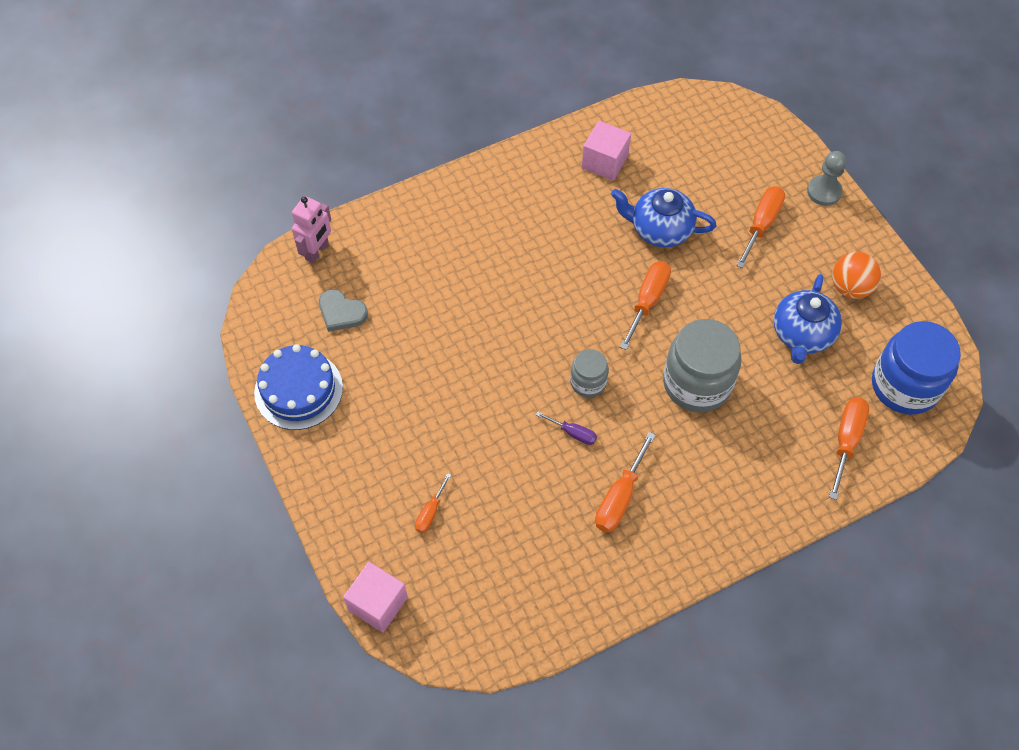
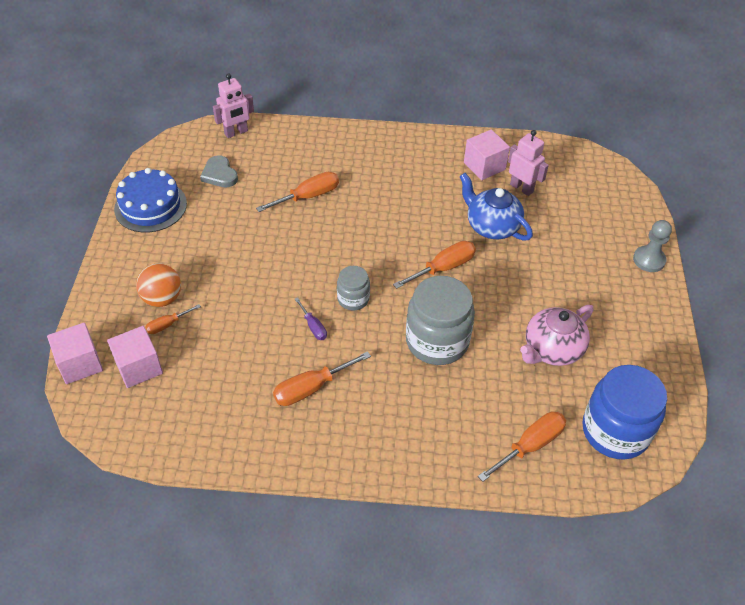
camera: 30 degrees right, 10 degrees down
orange screwdriver [736,186,785,268] -> orange screwdriver moved to [256,172,339,212]
blue teapot [774,274,842,364] -> pink teapot [520,305,594,366]
orange ball [832,252,881,299] -> orange ball moved to [136,264,181,307]
none -> pink cube [107,326,163,388]
none -> pink robot [508,130,549,196]

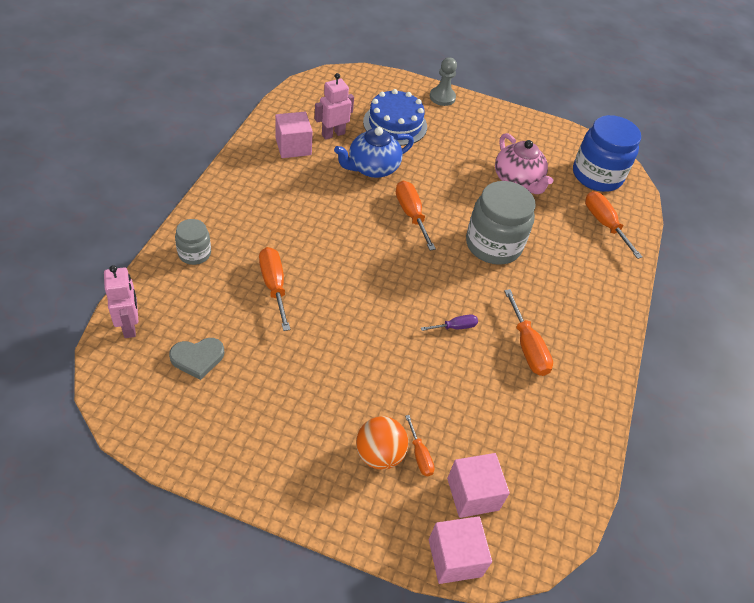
camera: 80 degrees left, 0 degrees up
blue cake [114,168,187,233] -> blue cake moved to [363,89,427,146]
grey jar [337,266,370,310] -> grey jar moved to [175,219,211,265]

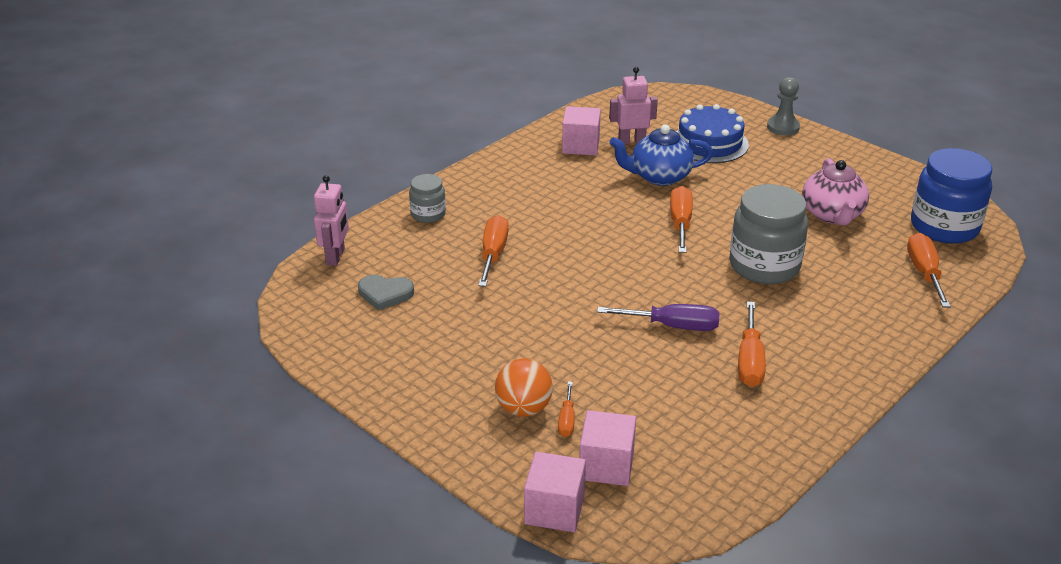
camera: 30 degrees right, 15 degrees down
purple screwdriver [421,314,478,331] -> purple screwdriver [597,304,719,331], size x1.73

